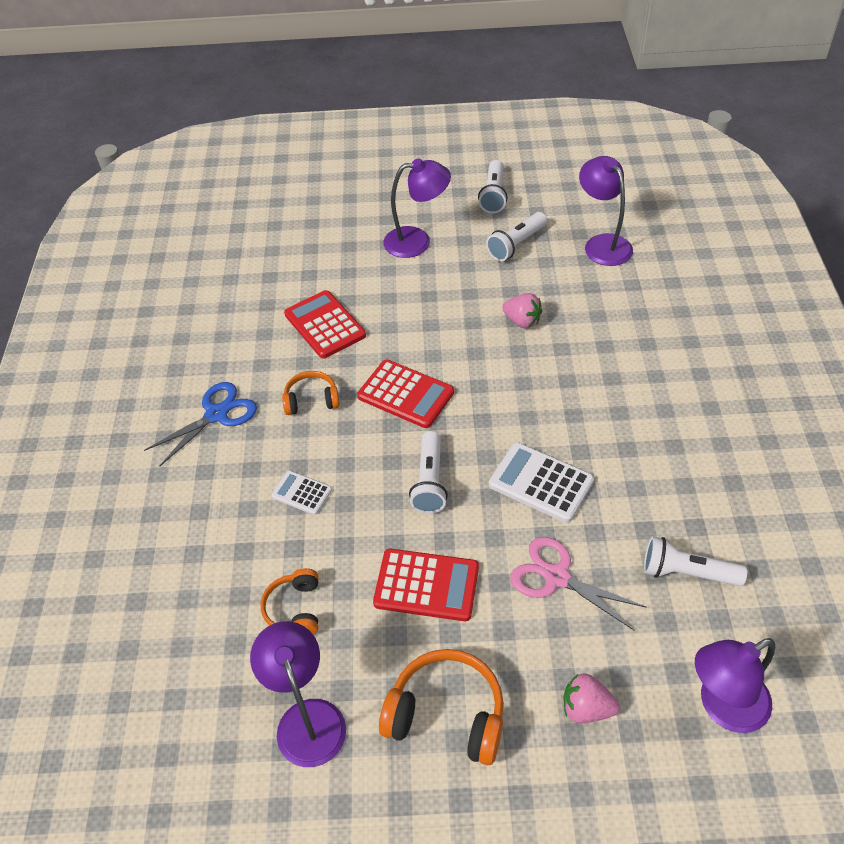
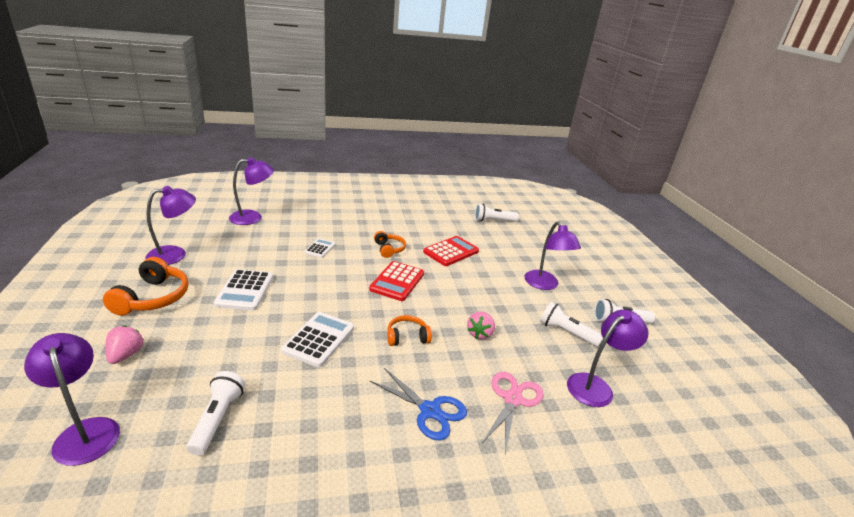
camera: 75 degrees right, 20 degrees down
blue scissors [144,382,257,466] -> blue scissors moved to [369,368,467,440]
orange headphones [260,568,318,635] -> orange headphones moved to [387,315,432,346]
red calculator [373,549,479,621] -> white calculator [214,269,273,311]
white flashlight [409,431,448,514] -> white flashlight moved to [475,204,519,222]
pink scissors [510,537,647,630] -> pink scissors moved to [482,372,544,455]
none -> purple lamp [229,157,274,225]

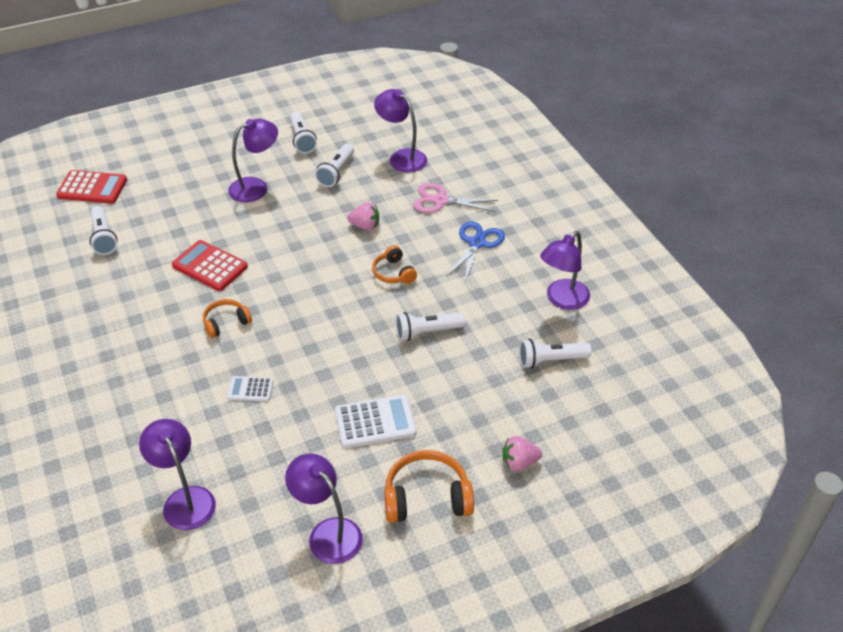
camera: 100 degrees left, 15 degrees up
purple lamp [24,333,120,466] -> purple lamp moved to [540,231,590,310]
white calculator [281,312,354,367] -> white flashlight [396,312,466,341]
red calculator [369,261,424,301] -> red calculator moved to [56,170,127,204]

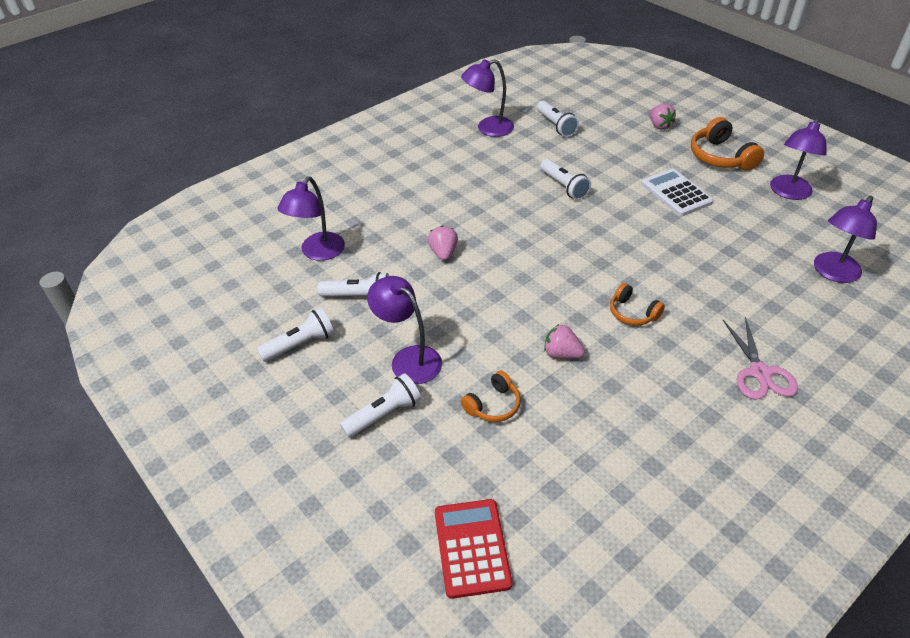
camera: 105 degrees left, 0 degrees up
white flashlight [89,206,117,255] -> white flashlight moved to [340,373,421,438]
red calculator [172,240,248,291] -> pink strawberry [544,324,585,359]
white calculator [227,376,274,401] -> none
orange headphones [372,245,417,284] -> orange headphones moved to [461,371,521,422]
pink scissors [413,183,498,213] -> pink scissors moved to [723,316,798,400]
blue scissors [446,221,505,282] -> none
purple lamp [540,231,590,310] -> purple lamp turned 135 degrees clockwise [461,59,514,137]

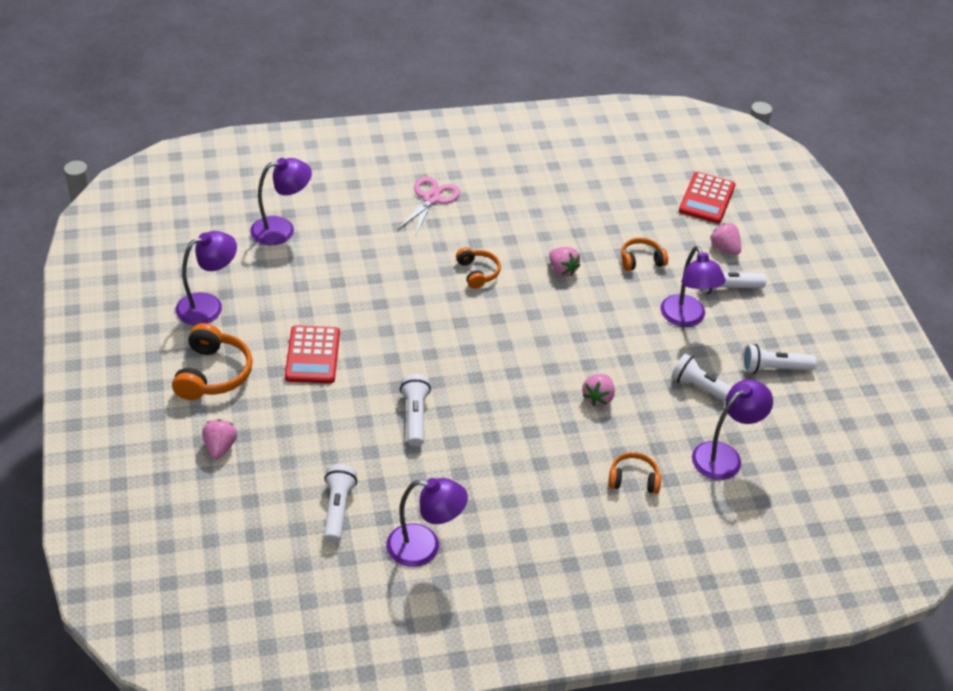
camera: 155 degrees left, 0 degrees up
white calculator [641,169,713,216] -> red calculator [285,325,340,384]
none -> orange headphones [608,452,661,494]
none -> pink strawberry [710,223,741,255]

